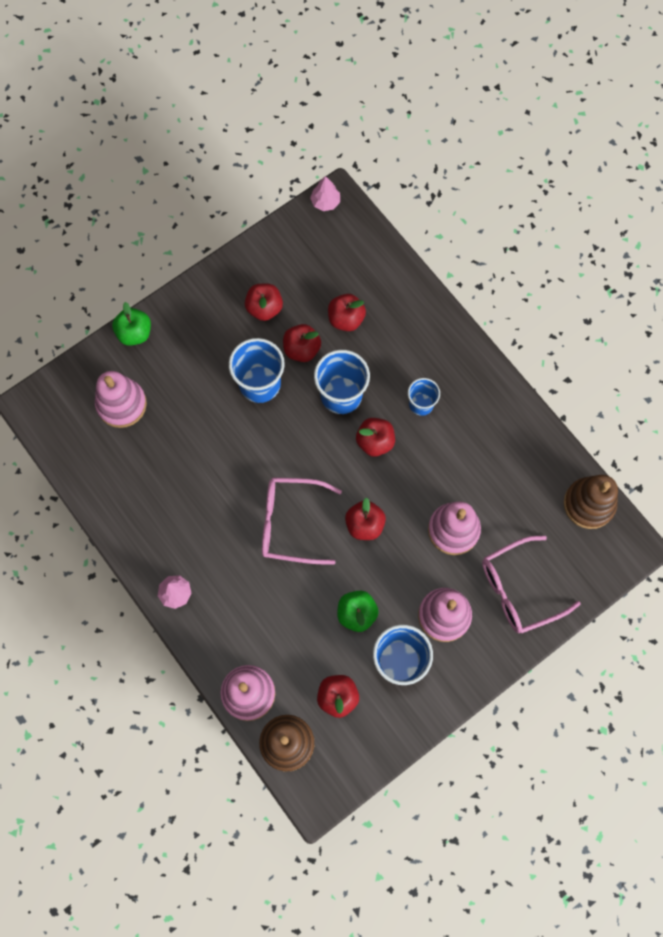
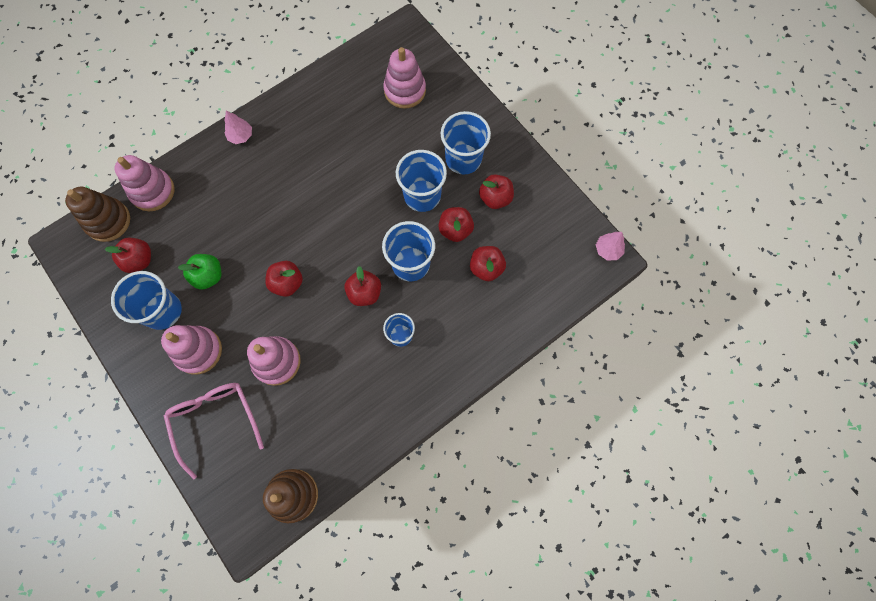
camera: 90 degrees right, 0 degrees up
green apple [112,302,151,346] -> none
pink glasses [262,477,342,565] -> none
none -> blue cup [441,111,491,174]

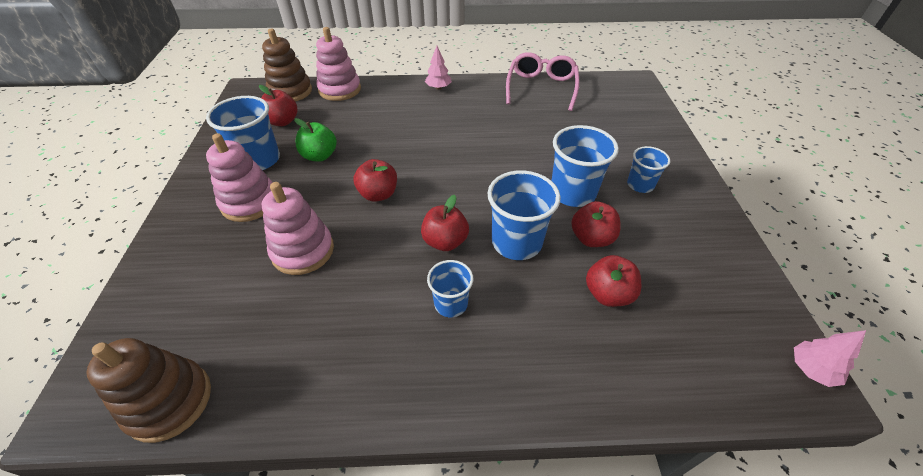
camera: 35 degrees right, 25 degrees down
pink glasses [164,383,264,479] -> pink glasses moved to [506,52,579,111]
pink stacking toy [383,47,426,109] -> none
blue cup [441,111,491,174] -> blue cup [627,146,670,193], size x0.59
red apple [479,174,514,209] -> none

